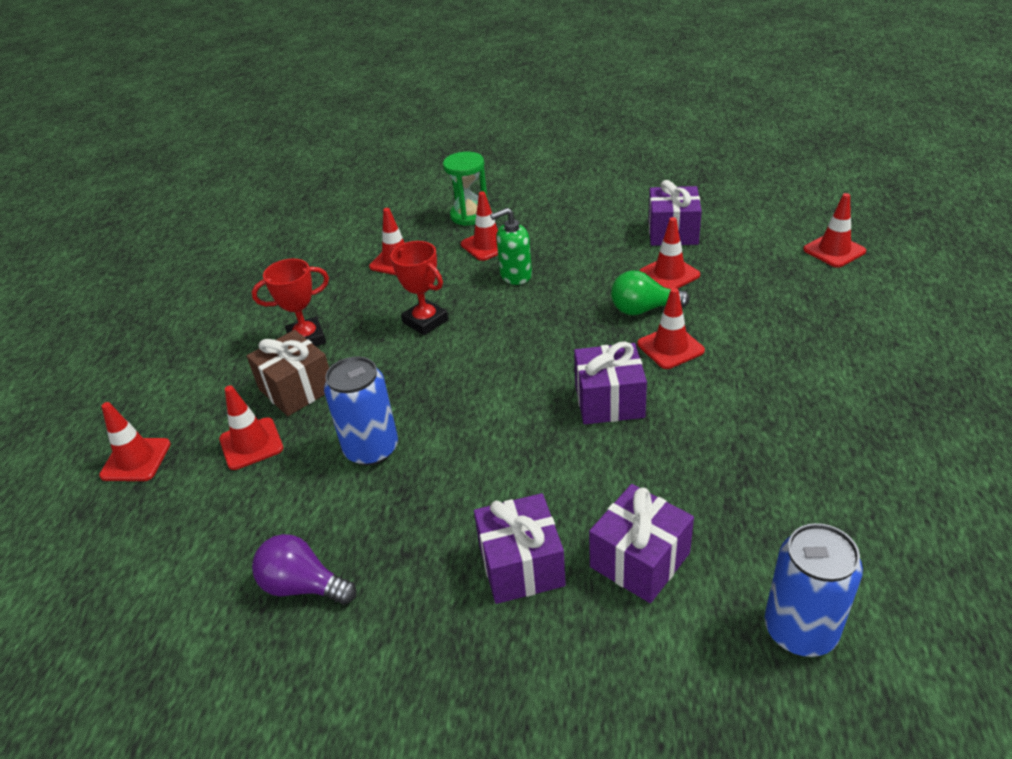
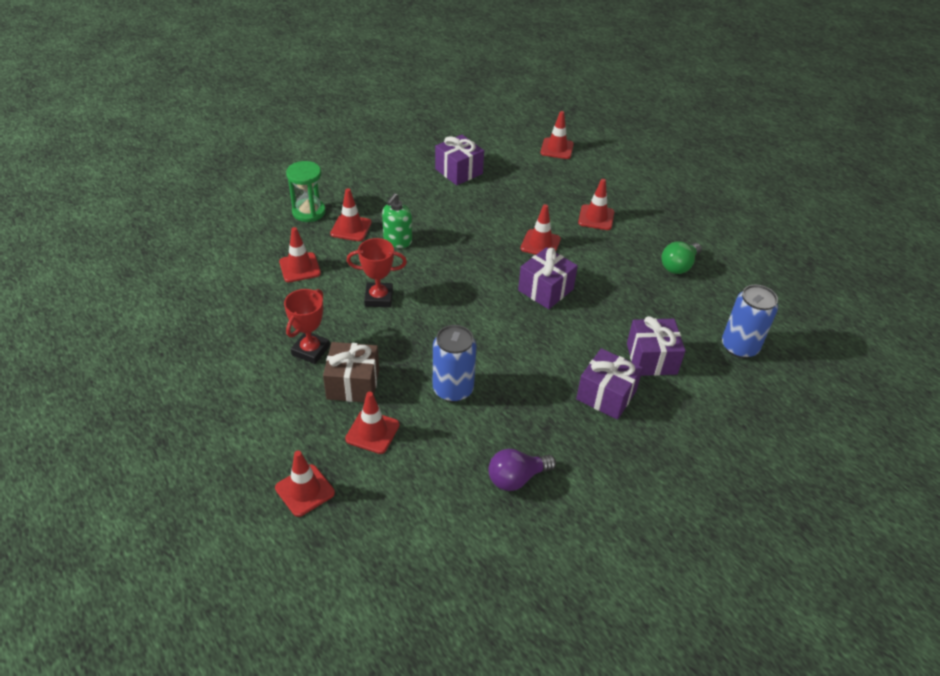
camera: 50 degrees left, 5 degrees up
green light bulb [611,270,690,315] -> green light bulb moved to [661,241,702,274]
red traffic cone [640,217,700,289] -> red traffic cone moved to [578,179,614,230]

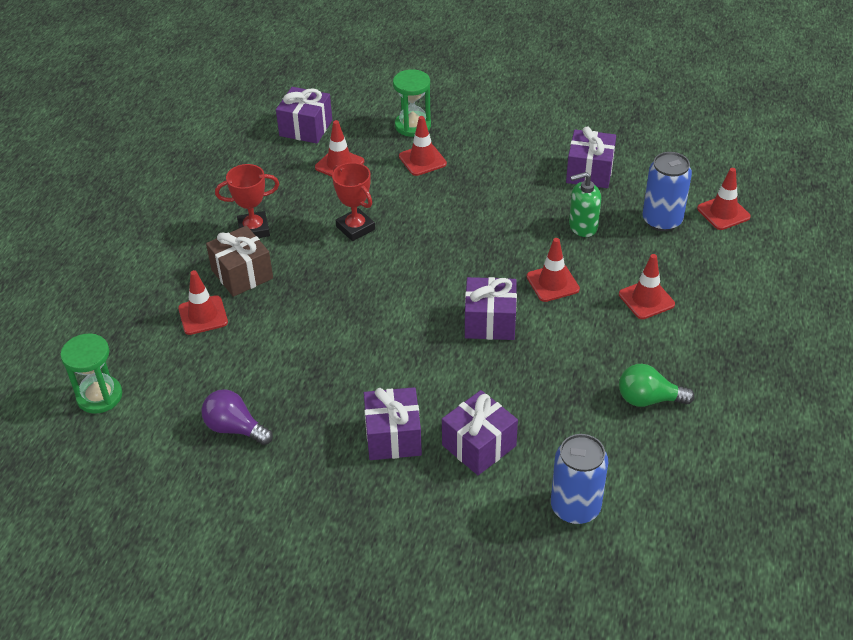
camera: 55 degrees right, 0 degrees up
red traffic cone [275,451,335,517] -> none
green soap dispenser [382,193,412,248] -> green soap dispenser moved to [569,172,601,237]
blue can [433,325,477,402] -> blue can moved to [643,152,692,231]
none -> green hourglass [60,334,122,414]
none -> purple gift [276,87,332,144]

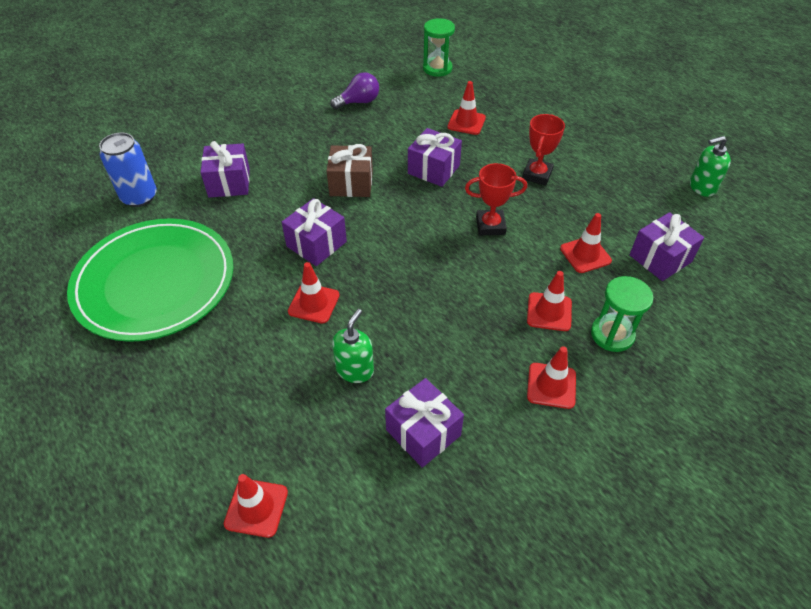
camera: 125 degrees right, 5 degrees up
brown gift [206,226,273,297] -> brown gift moved to [326,144,373,197]
purple gift [364,387,422,460] -> purple gift moved to [408,128,462,187]
red traffic cone [619,254,675,319] -> red traffic cone moved to [527,347,576,409]
green light bulb [619,364,695,407] -> green plate [67,218,233,342]
blue can [643,152,692,231] -> none
none -> green soap dispenser [690,136,731,197]

